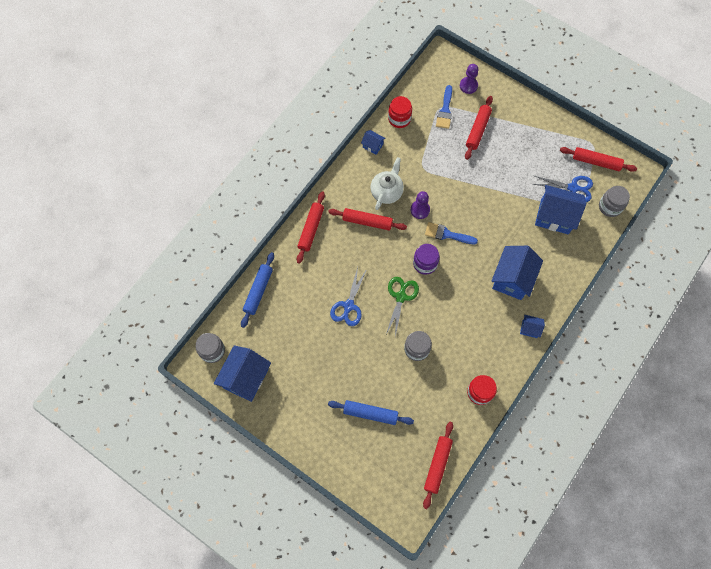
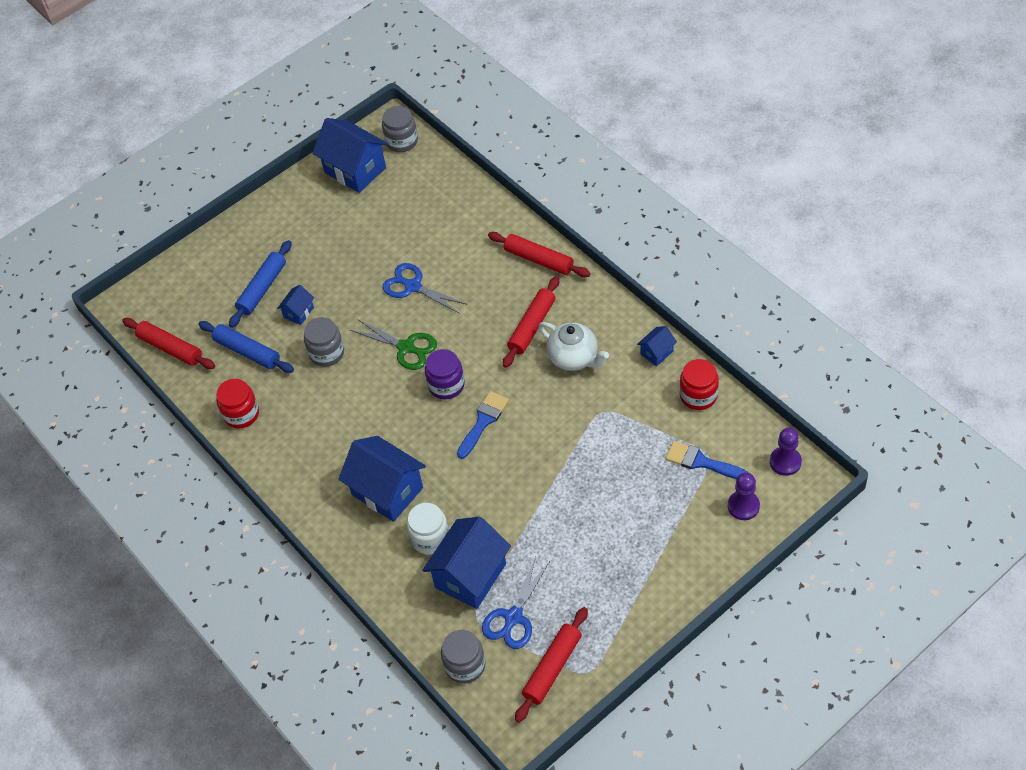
camera: 110 degrees right, 15 degrees down
blue rolling pin [241,252,274,328] -> blue rolling pin moved to [199,321,294,373]
purple pawn [411,191,430,219] -> purple pawn moved to [770,428,802,476]
red rolling pin [465,96,493,160] -> none
blue house [520,315,545,338] -> blue house moved to [277,285,314,325]
none -> white jar [407,503,449,555]

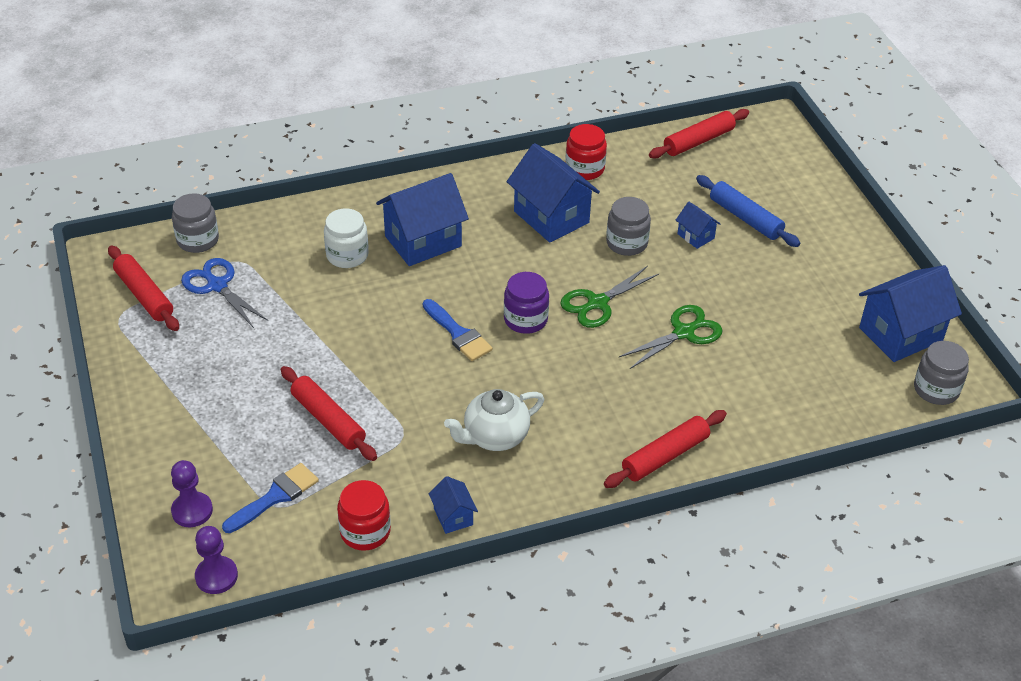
camera: 105 degrees right, 10 degrees down
blue rolling pin [199,321,294,373] -> none
blue scissors [383,263,468,314] -> green scissors [619,305,722,369]
blue house [422,517,511,609] -> blue house moved to [507,143,600,243]
red rolling pin [503,276,559,368] -> red rolling pin moved to [281,366,377,461]

